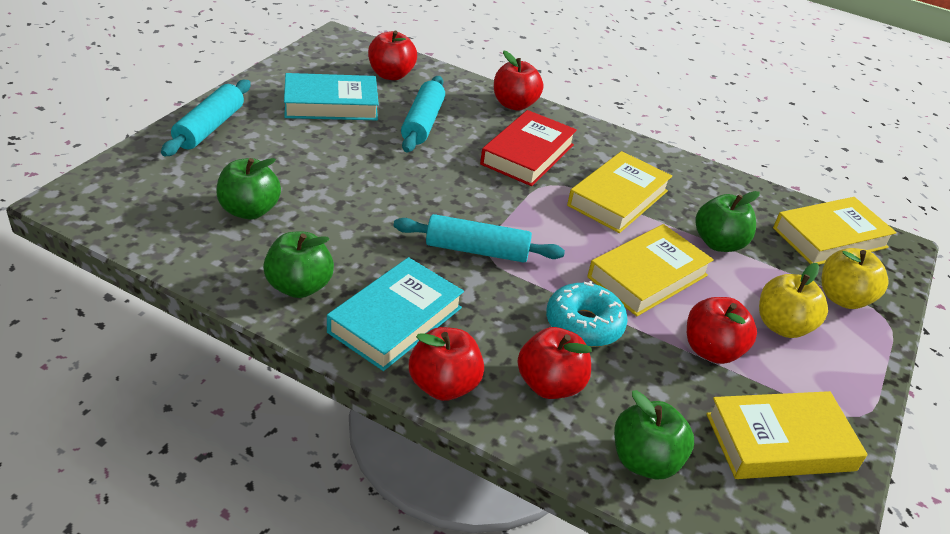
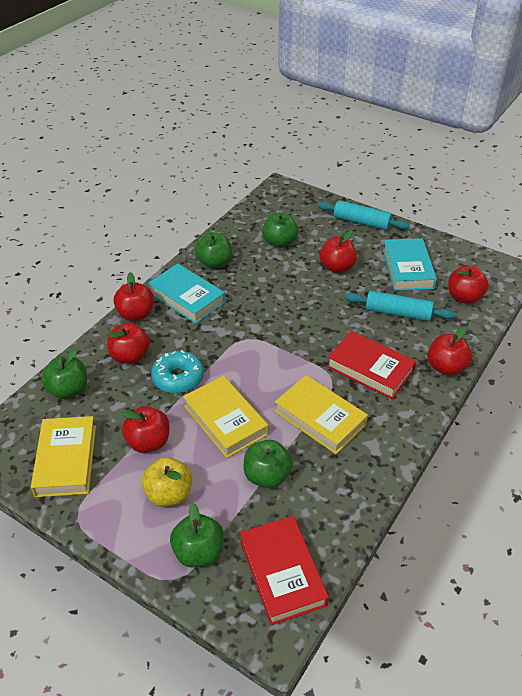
camera: 100 degrees right, 5 degrees up
turquoise rolling pin [394,214,565,263] -> none
yellow book [773,197,897,265] -> red book [240,516,329,625]
yellow apple [821,248,888,309] -> green apple [170,503,224,568]
none -> red apple [319,230,357,273]

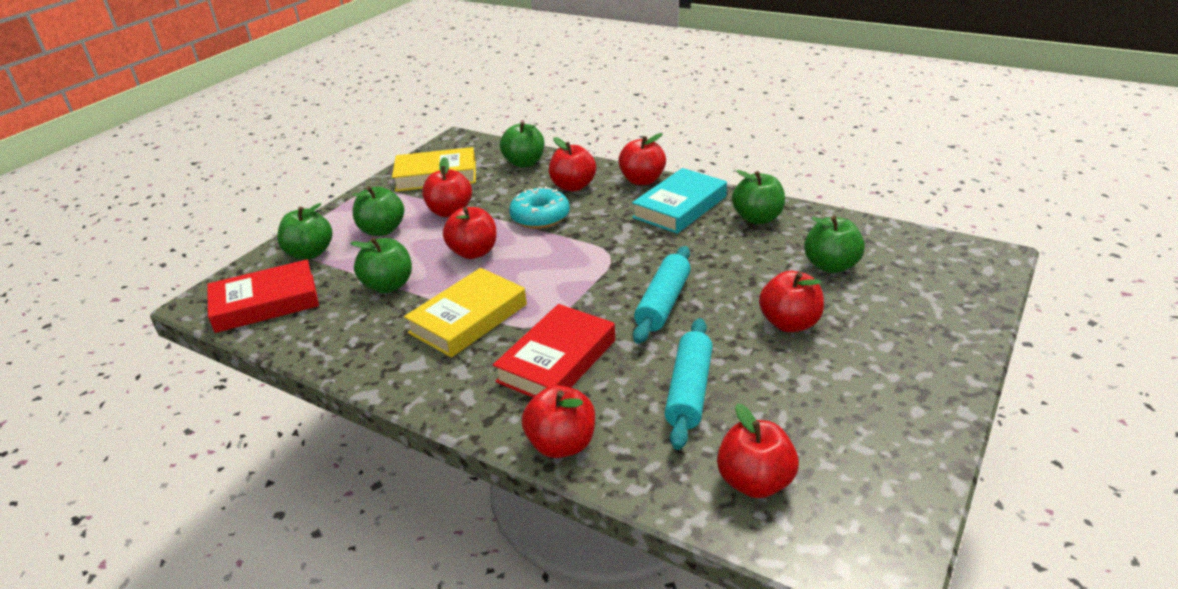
camera: 90 degrees right, 10 degrees down
yellow apple [141,457,192,507] -> green apple [352,186,404,236]
yellow book [183,376,268,458] -> red apple [443,207,497,259]
turquoise rolling pin [317,200,410,230] -> turquoise rolling pin moved to [633,246,691,344]
turquoise book [383,238,437,291] -> none

